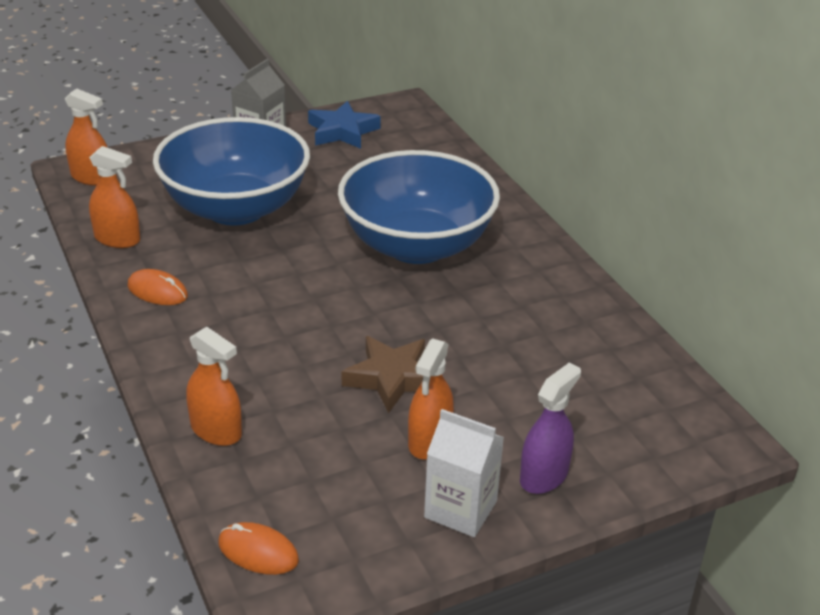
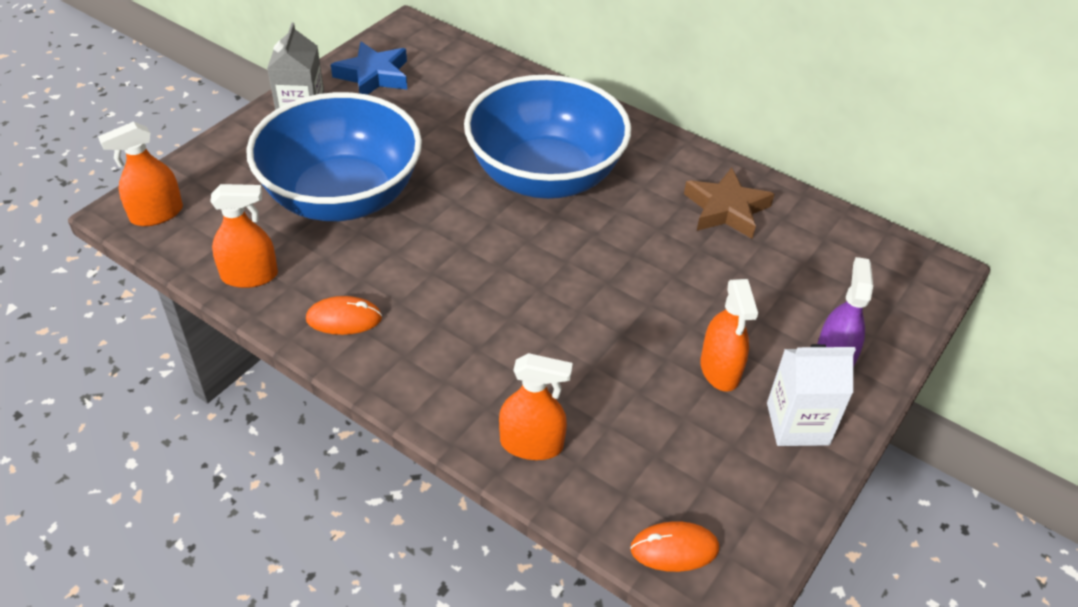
camera: 30 degrees left, 10 degrees up
orange spray bottle [65,89,108,186] -> orange spray bottle turned 150 degrees clockwise [98,121,183,226]
brown star [342,336,425,413] -> brown star moved to [684,168,774,239]

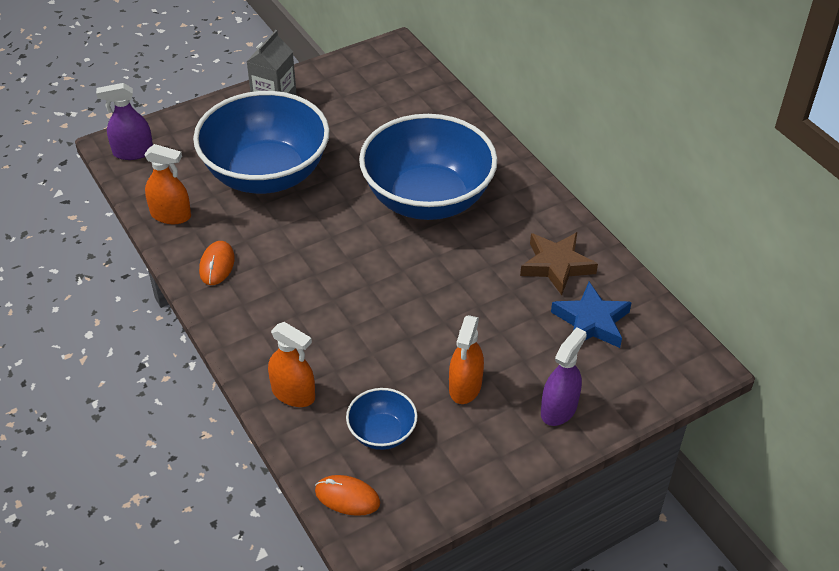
camera: 25 degrees right, 0 degrees up
orange spray bottle [98,121,183,226] -> purple spray bottle [96,83,153,160]
orange mouse [306,296,382,335] -> orange mouse turned 75 degrees clockwise [199,241,235,285]
blue star [331,42,407,95] -> blue star moved to [551,282,632,348]
white carton [767,344,856,446] -> none
none -> blue bowl [346,388,418,450]

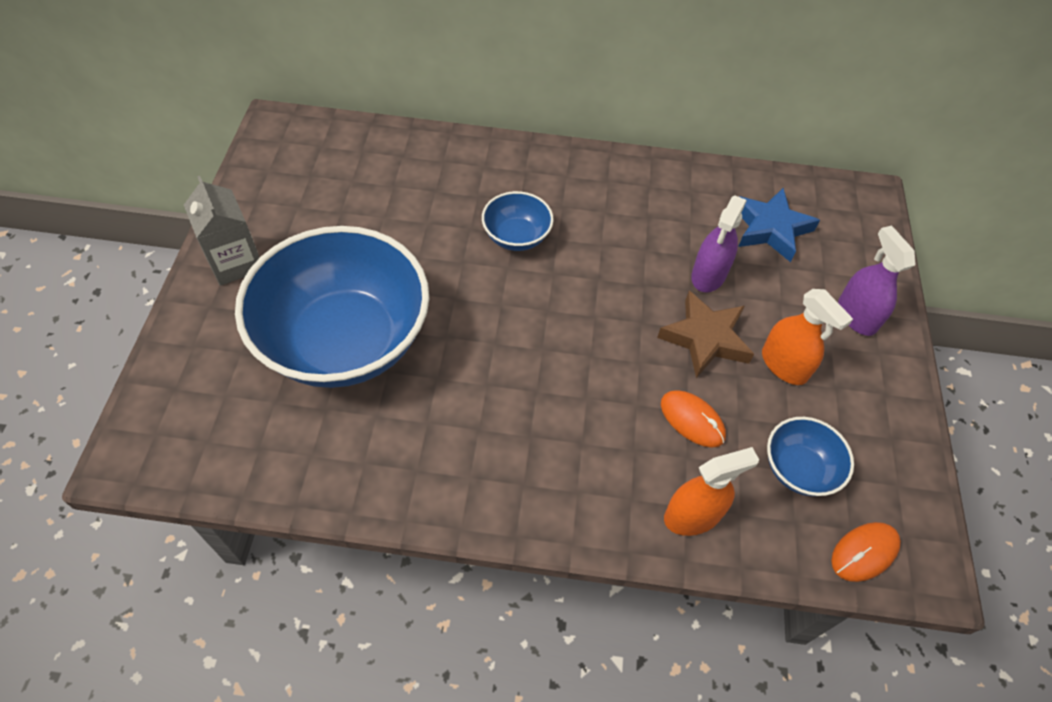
camera: 55 degrees left, 10 degrees up
purple spray bottle [96,83,153,160] -> purple spray bottle moved to [691,195,747,292]
orange spray bottle [144,144,191,224] -> none
orange mouse [199,241,235,285] -> orange mouse moved to [661,390,726,448]
blue bowl [359,114,497,220] -> blue bowl [482,191,554,251], size x0.44
brown star [520,232,598,295] -> brown star moved to [657,291,754,378]

